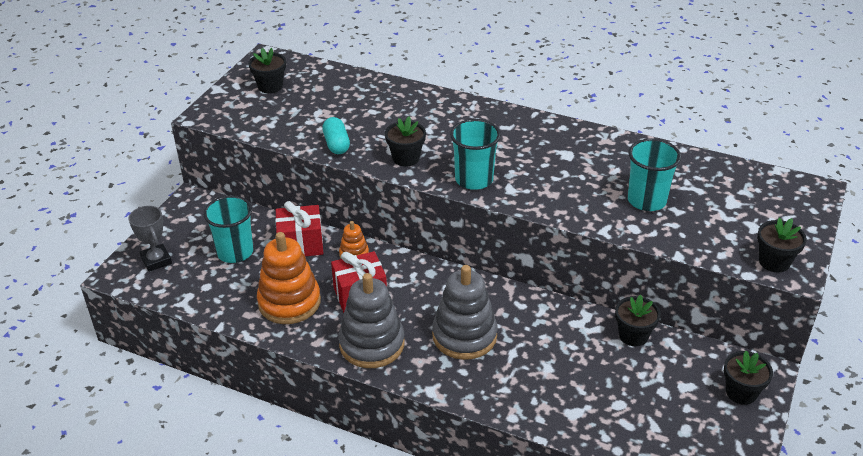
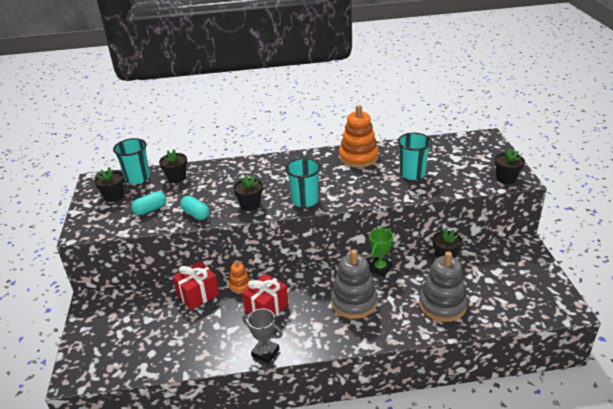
camera: 30 degrees left, 5 degrees down
grey trophy [128,206,172,272] -> grey trophy moved to [242,308,283,364]
turquoise cup [203,195,253,263] -> turquoise cup moved to [113,138,150,184]
orange stacking toy [257,232,321,324] -> orange stacking toy moved to [339,105,379,168]
grey stacking toy [339,273,404,368] -> grey stacking toy moved to [419,251,468,322]
black flower pot [724,351,773,405] -> black flower pot moved to [159,149,187,183]
none -> turquoise capsule [132,191,166,215]
none -> green trophy [369,228,393,277]

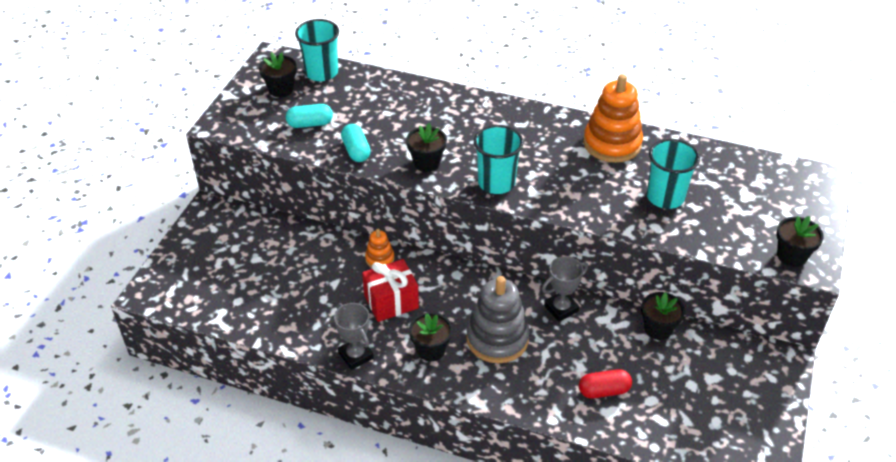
camera: 25 degrees right, 10 degrees up
black flower pot [159,149,187,183] -> black flower pot moved to [409,312,452,361]
red gift [172,261,219,310] -> none
green trophy [369,228,393,277] -> grey trophy [542,256,588,322]
grey stacking toy [419,251,468,322] -> red capsule [579,369,632,399]

